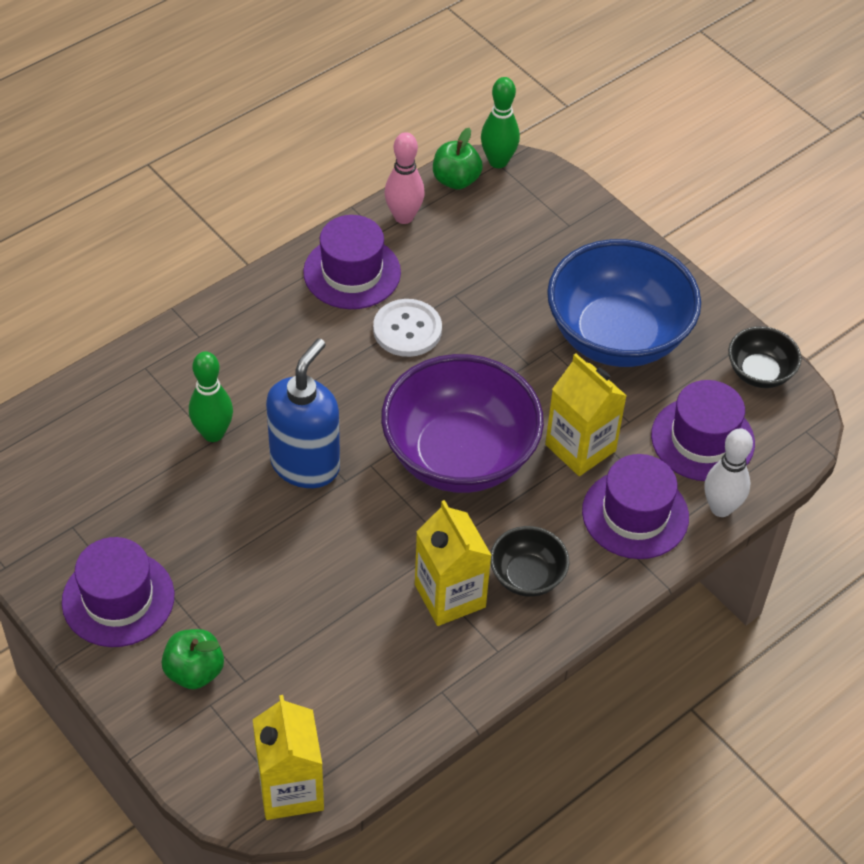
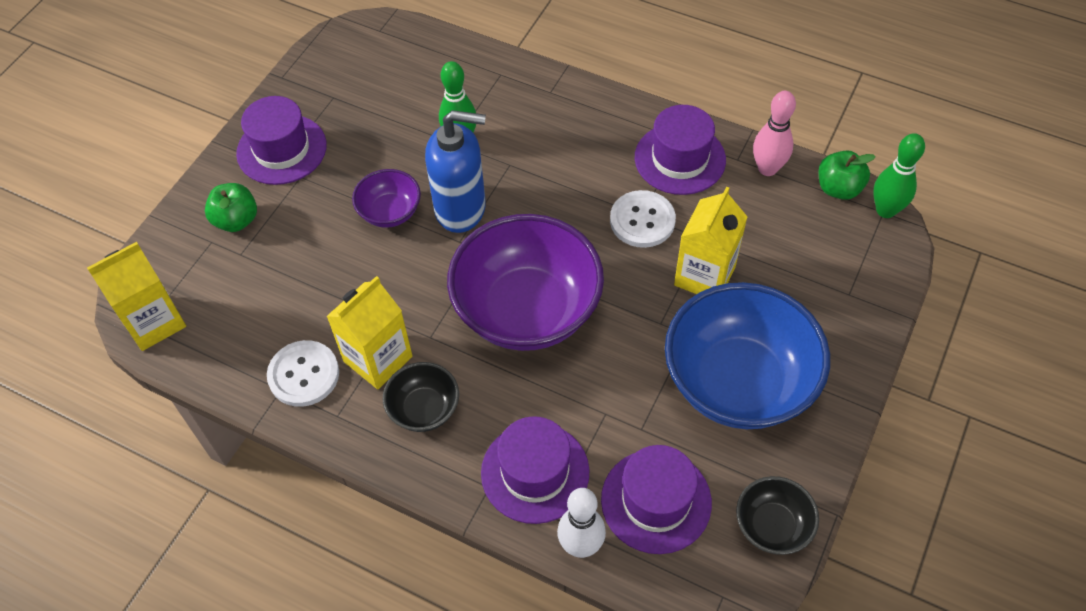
camera: 70 degrees right, 5 degrees up
yellow carton [545,353,627,476] -> yellow carton moved to [674,187,747,294]
none -> white button [267,340,339,407]
none -> purple bowl [352,169,421,228]

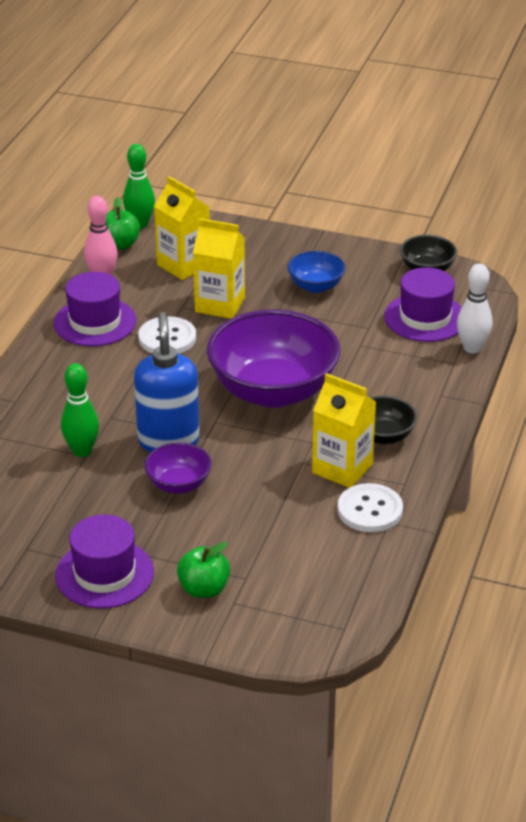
camera: 100 degrees left, 20 degrees down
yellow carton [87,242,186,351] -> yellow carton moved to [154,176,210,280]
purple hat [481,416,589,524] -> none
blue bowl [665,282,830,429] -> blue bowl [288,251,346,293], size x0.48

